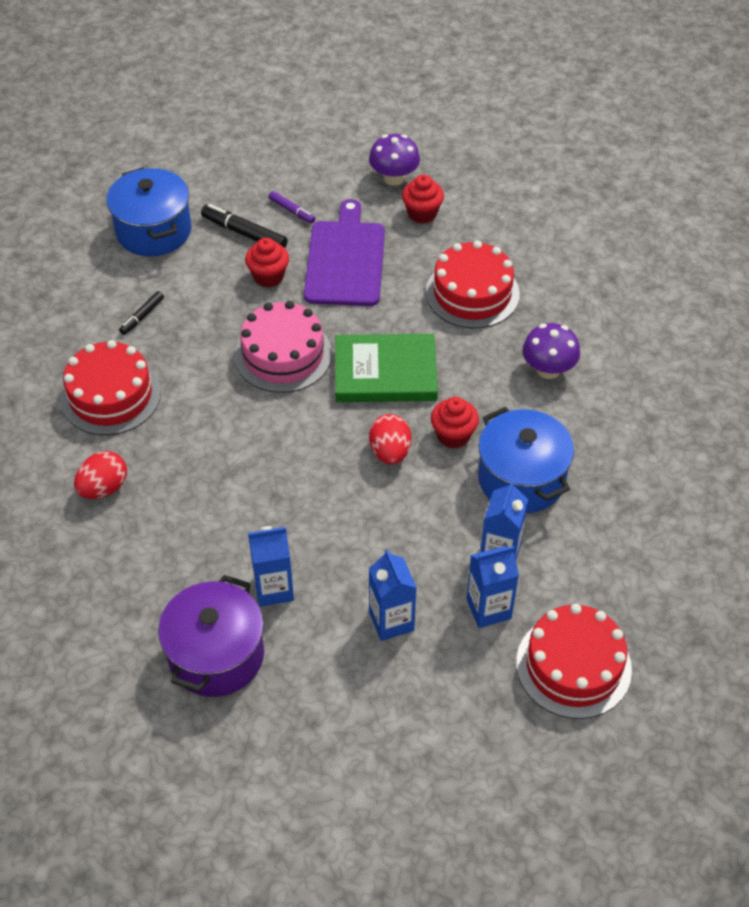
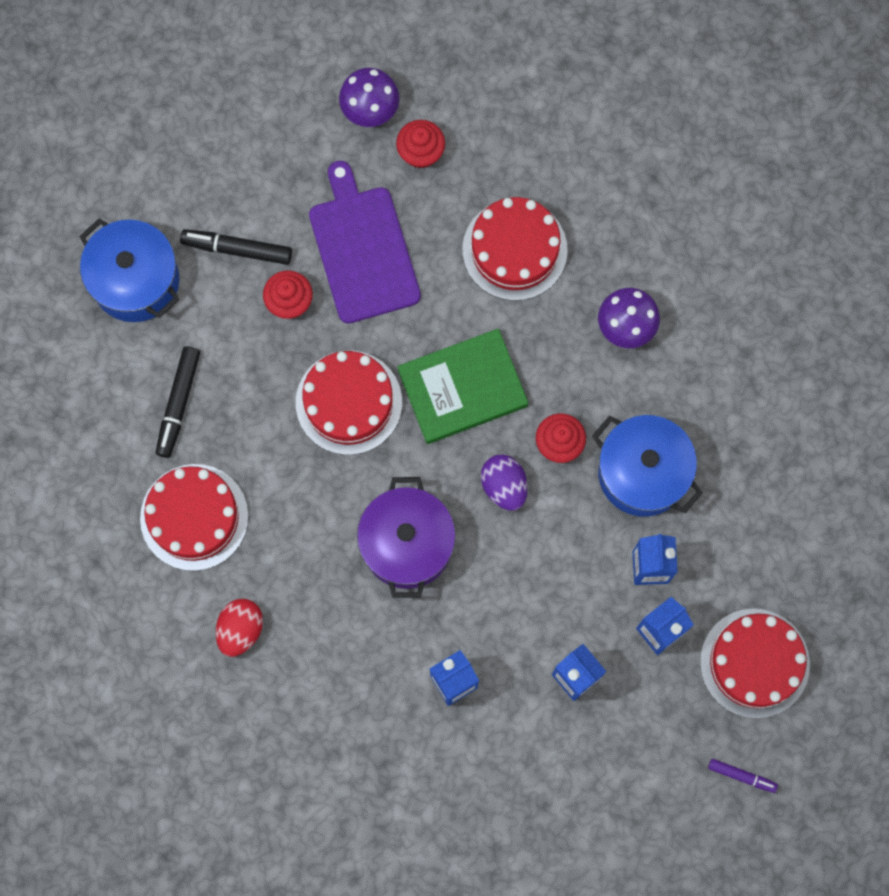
camera: 20 degrees left, 25 degrees up
black marker [119,291,164,335] -> black marker [156,346,200,458], size x1.66
purple pot [158,575,264,697] -> purple pot moved to [357,477,456,598]
pink cake [235,301,332,393] -> red cake [296,351,402,455]
purple marker [269,191,315,223] -> purple marker moved to [708,759,778,793]
red egg [369,414,411,465] -> purple egg [481,455,528,511]

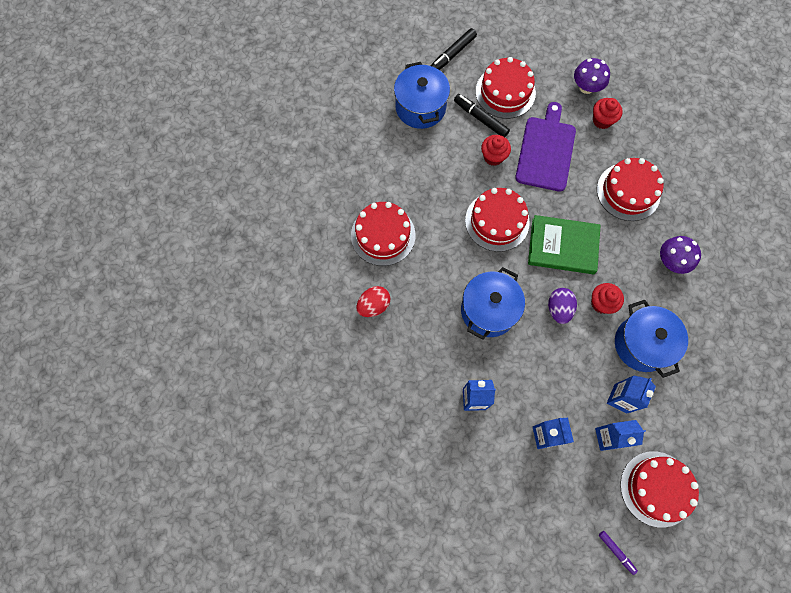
camera: 30 degrees right, 5 degrees down
black marker [156,346,200,458] -> black marker moved to [430,28,477,70]
purple pot [357,477,456,598] -> blue pot [461,267,525,340]
none -> red cake [476,57,536,119]

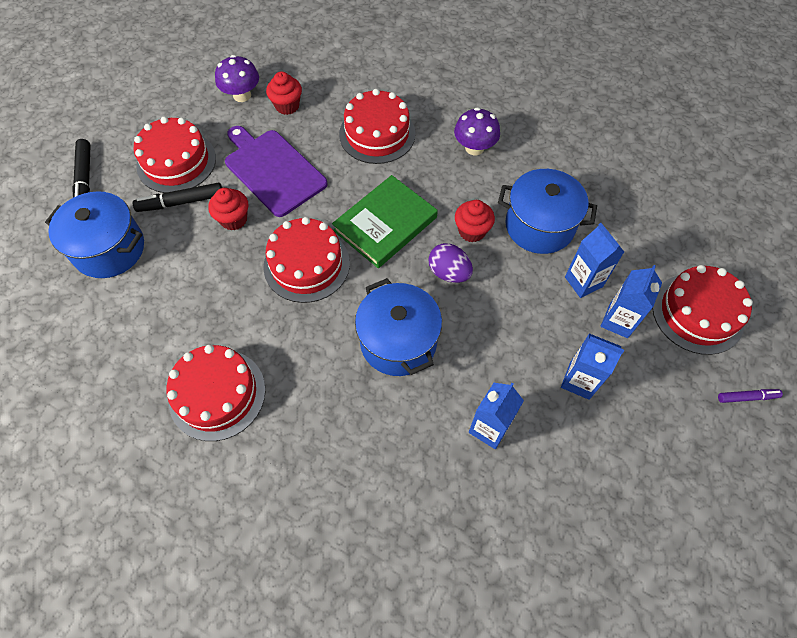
camera: 55 degrees left, 10 degrees down
red egg [356,286,391,317] -> none

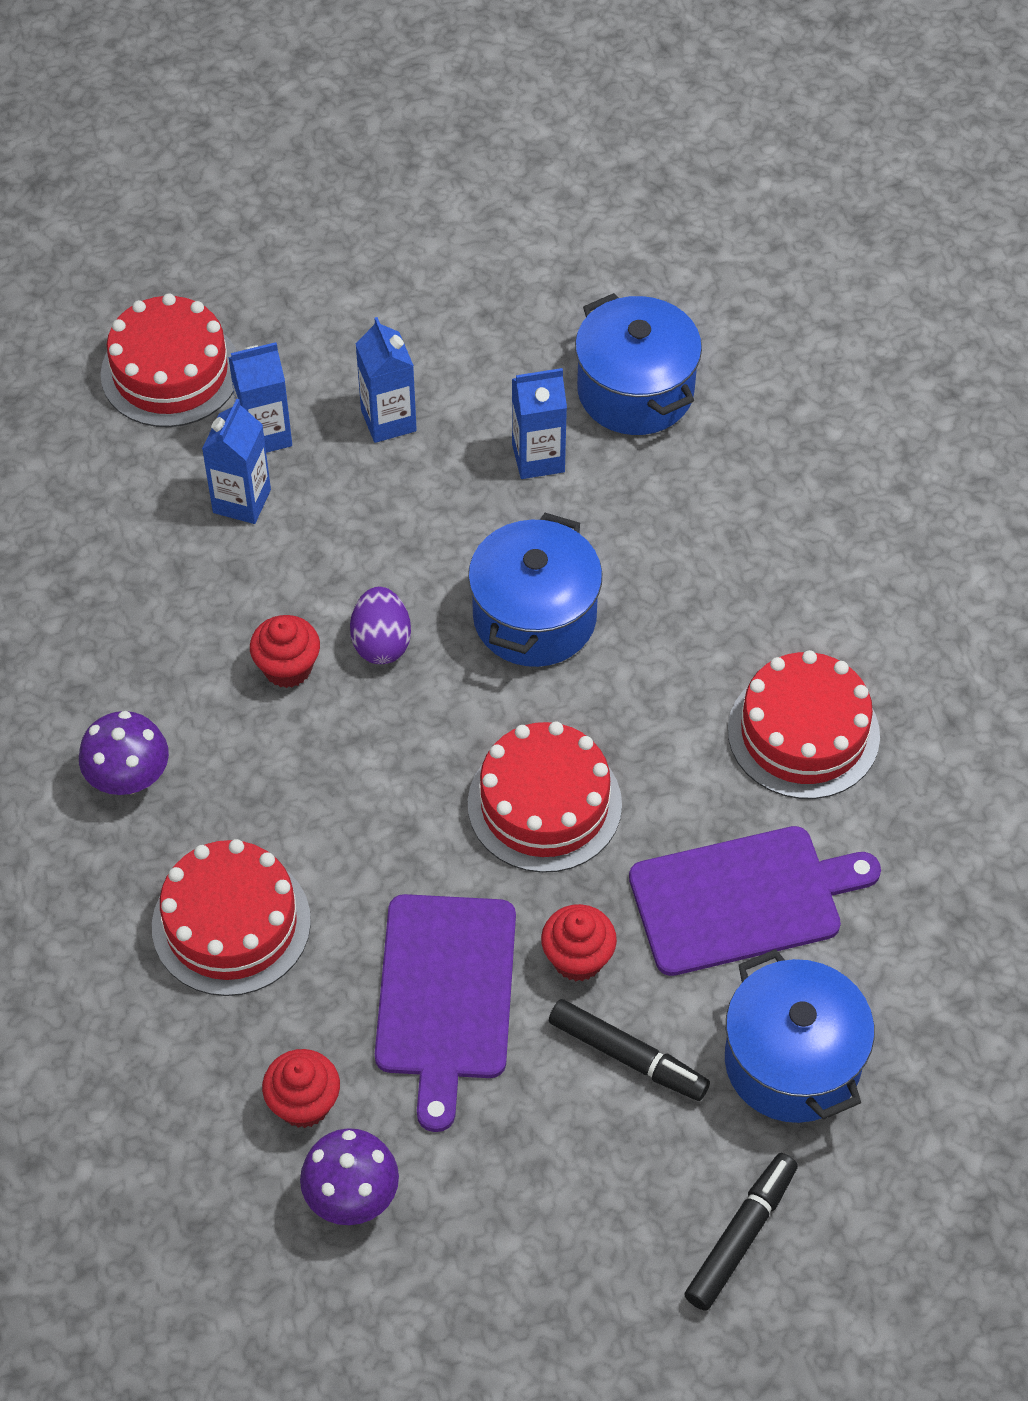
camera: 135 degrees left, 5 degrees down
red cake [134,117,216,193] -> none
green book [332,175,438,268] -> none
blue pot [498,169,597,254] -> blue pot moved to [575,293,702,435]
purple marker [718,389,783,403] -> none
none -> purple cutting board [629,826,881,976]

